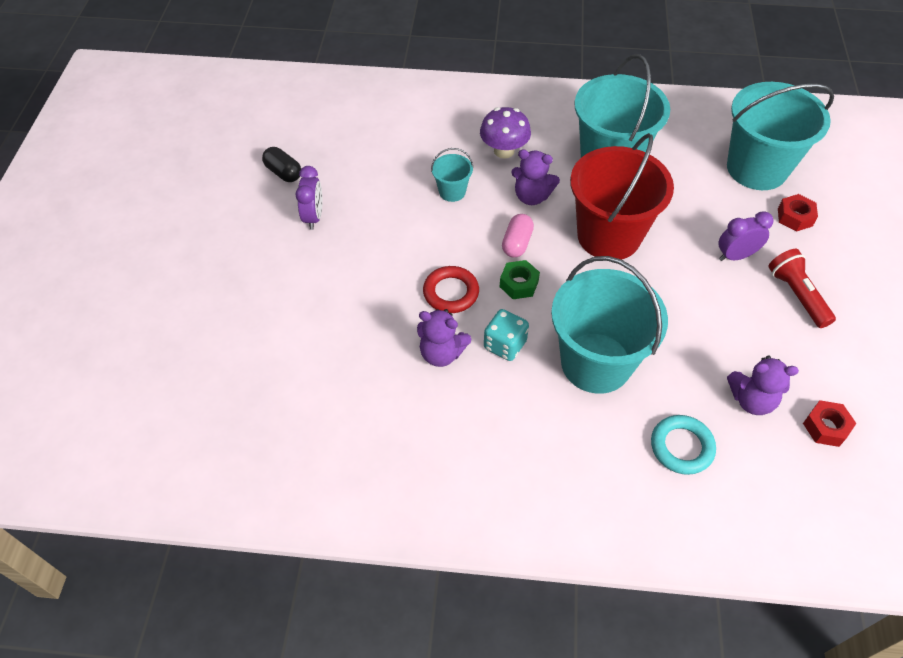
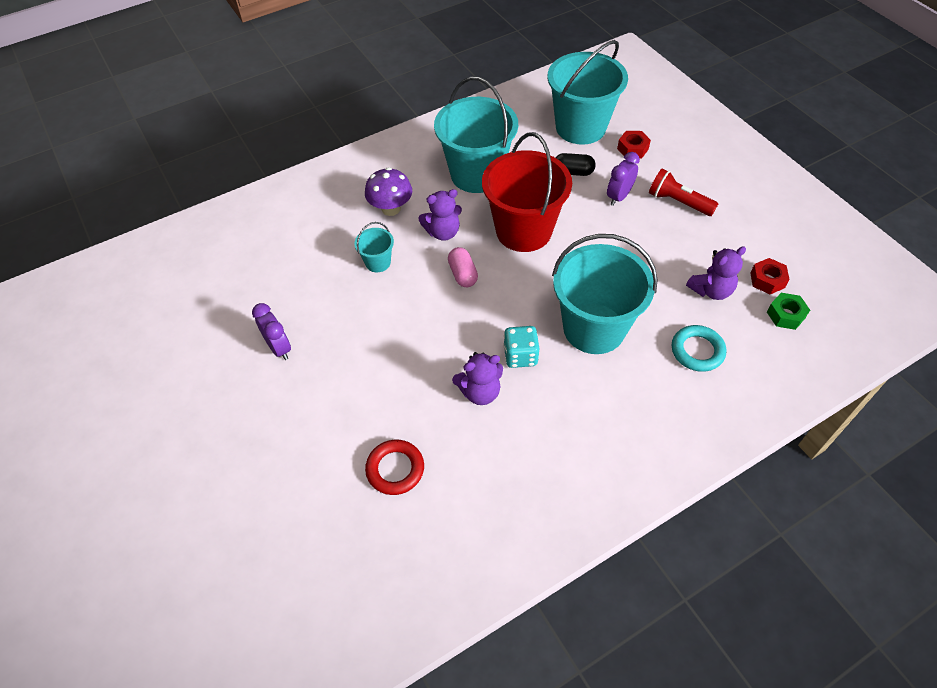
camera: 35 degrees left, 0 degrees up
black capsule [262,147,301,182] -> black capsule moved to [556,153,596,176]
red ring [423,266,479,313] -> red ring moved to [365,440,424,495]
green nut [500,260,540,299] -> green nut moved to [767,293,810,330]

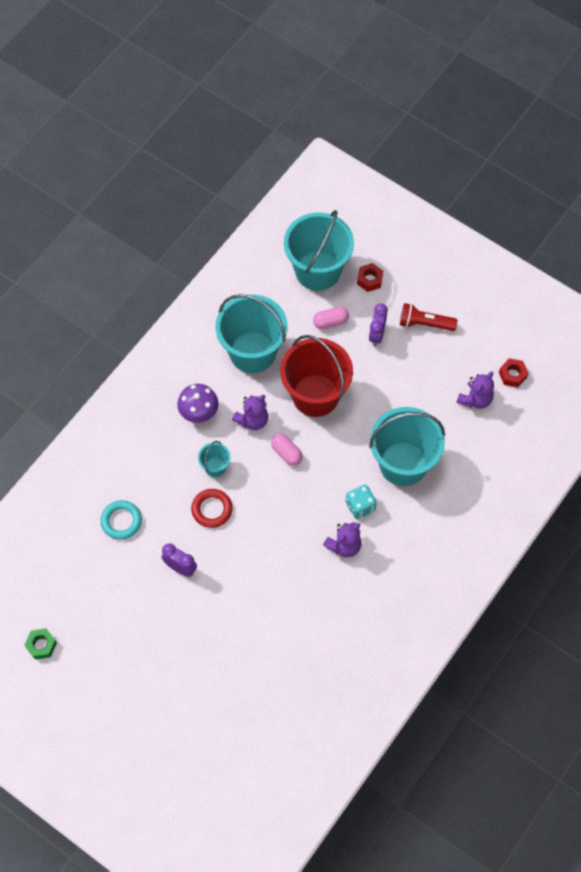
camera: 25 degrees left, 10 degrees up
red ring [365,440,424,495] -> red ring moved to [191,489,233,528]
black capsule [556,153,596,176] -> pink capsule [313,307,349,329]
turquoise ring [672,325,726,372] -> turquoise ring moved to [100,500,142,540]
green nut [767,293,810,330] -> green nut moved to [25,628,57,660]

